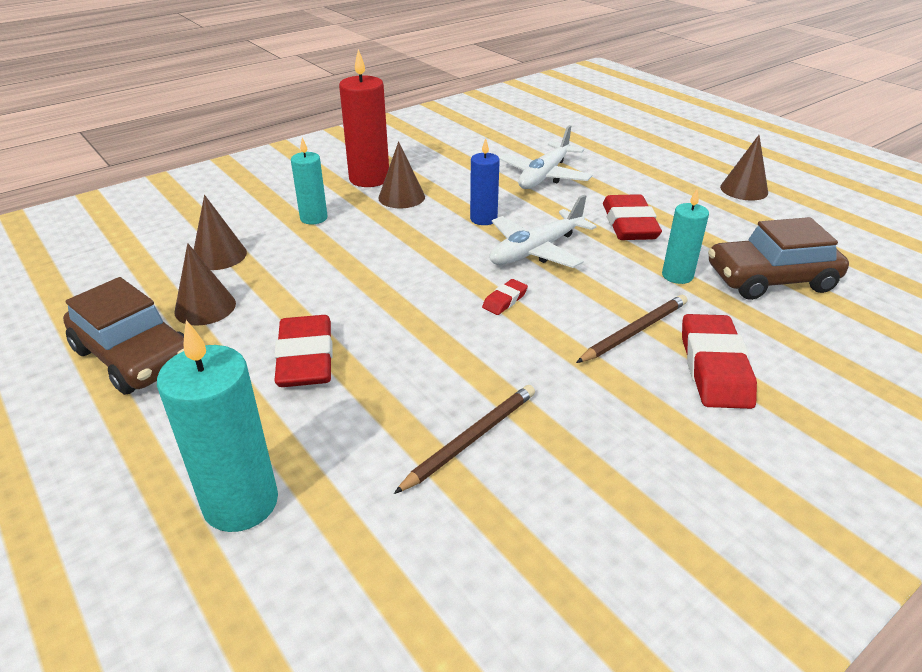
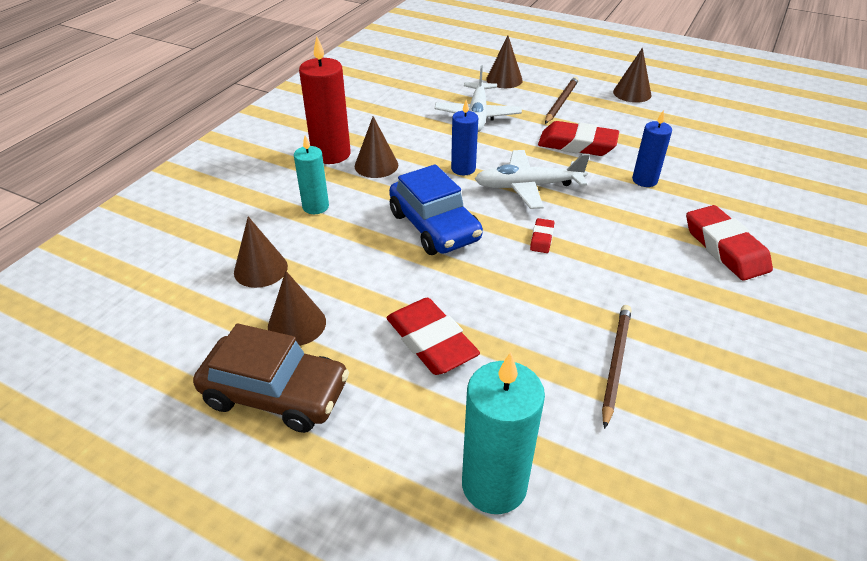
camera: 25 degrees left, 5 degrees up
white plane [489,195,597,268] -> white plane turned 60 degrees clockwise [475,150,590,209]
brown pencil [576,295,687,363] -> brown pencil moved to [545,77,579,124]
red eraser [603,194,662,240] -> red eraser turned 45 degrees counterclockwise [538,121,619,156]
turquoise candle [662,189,709,284] -> blue candle [632,110,672,187]
brown car [708,217,849,300] -> none
none -> blue car [389,164,483,255]
none -> brown cone [486,36,523,88]

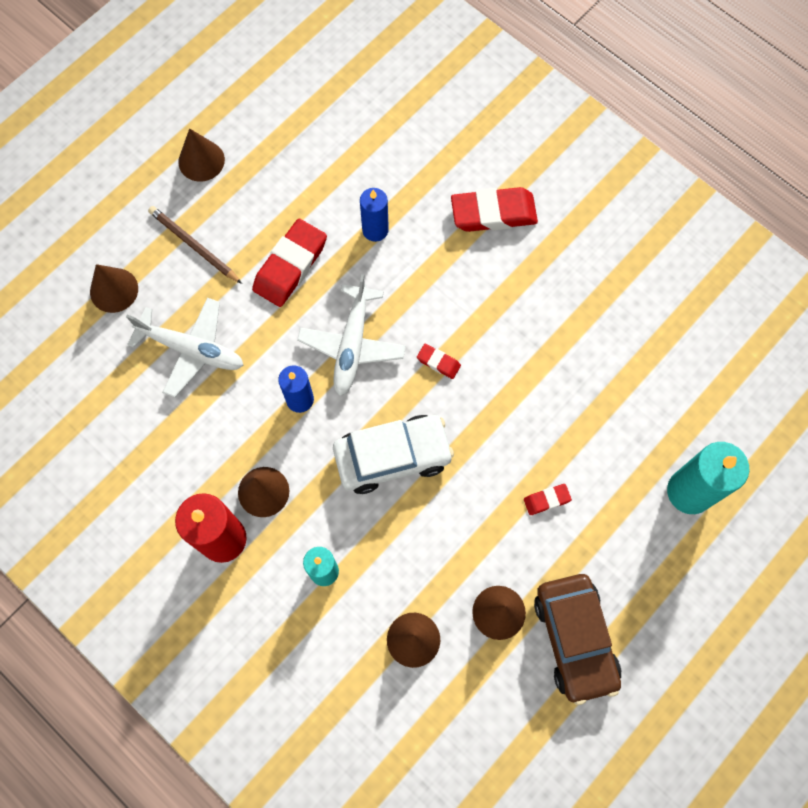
camera: 75 degrees left, 30 degrees up
brown car [193,323,349,433] -> brown car turned 135 degrees clockwise [534,574,621,705]
red eraser [387,298,480,375] -> red eraser [524,484,572,515], size x0.48
blue car [389,164,483,255] -> white car [333,415,454,494]
brown pencil [602,305,632,429] -> none

